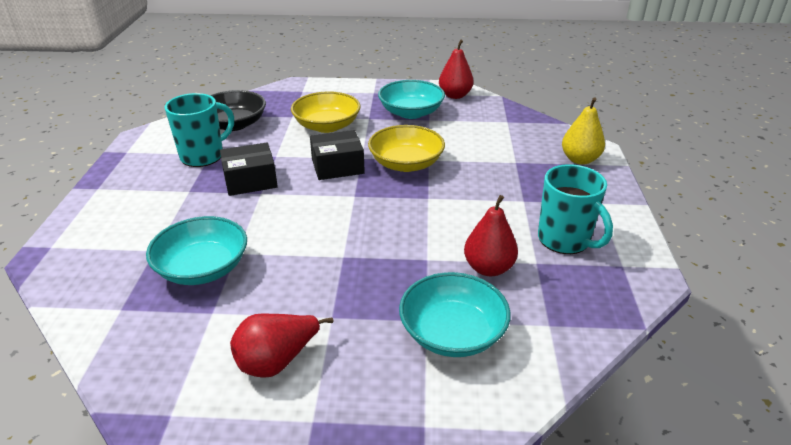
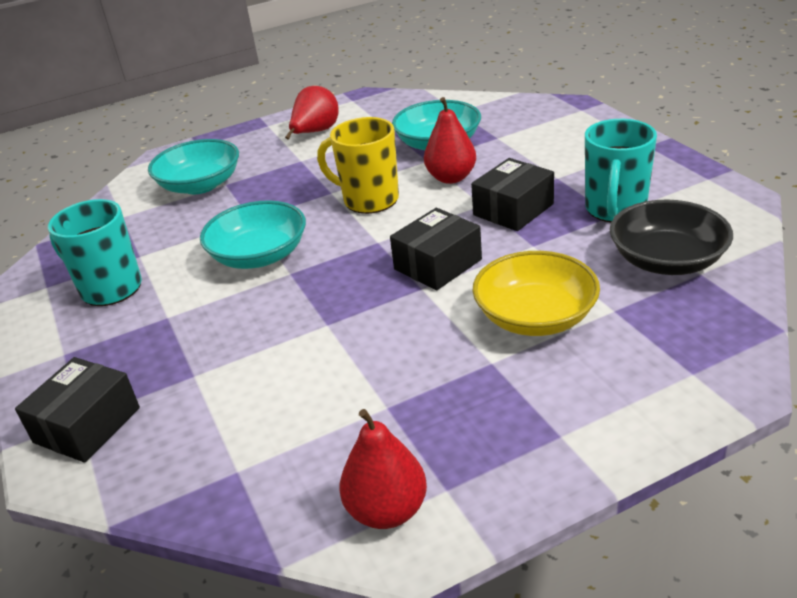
camera: 155 degrees right, 0 degrees up
yellow bowl [368,125,445,172] -> none
turquoise bowl [378,80,445,119] -> turquoise bowl moved to [200,200,306,269]
red pear [464,195,518,276] -> red pear moved to [424,97,476,184]
yellow pear [562,97,605,165] -> black box [15,357,140,463]
none -> yellow mug [317,117,399,214]

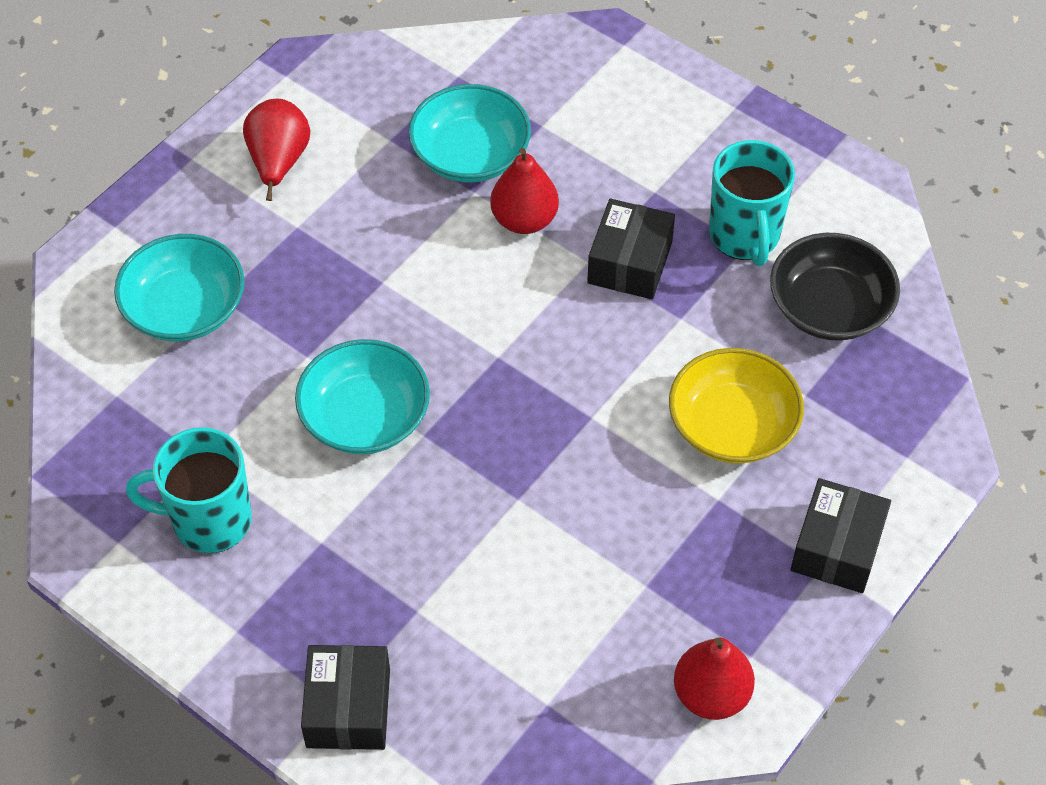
camera: 30 degrees left, 20 degrees up
yellow mug [317,117,399,214] -> none
black box [390,208,482,291] -> black box moved to [791,478,891,593]

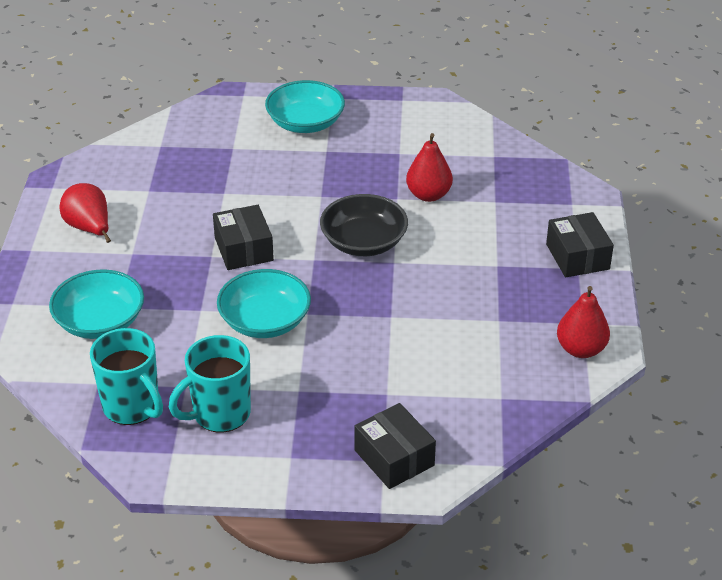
camera: 35 degrees left, 15 degrees down
turquoise bowl [408,84,531,182] -> turquoise bowl moved to [265,80,345,133]
red pear [490,148,559,234] -> red pear moved to [406,133,453,202]
black box [587,199,675,299] -> black box moved to [213,205,274,270]
yellow bowl [669,348,804,464] -> none
turquoise mug [709,140,795,266] -> turquoise mug moved to [90,328,163,425]
black bowl [770,233,900,340] -> black bowl moved to [320,194,408,256]

